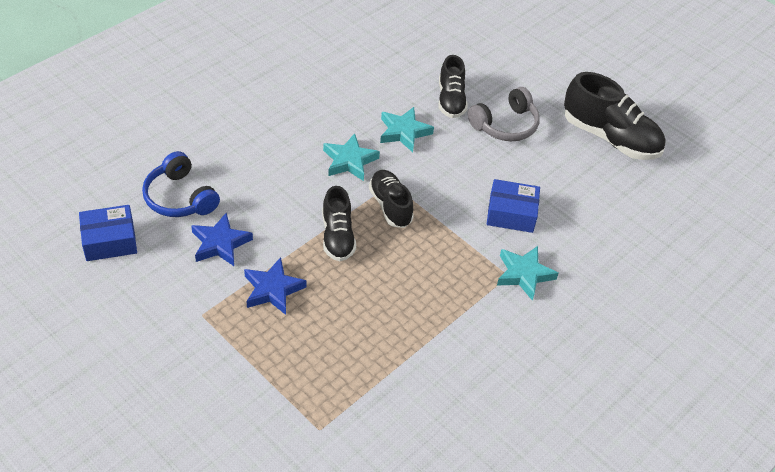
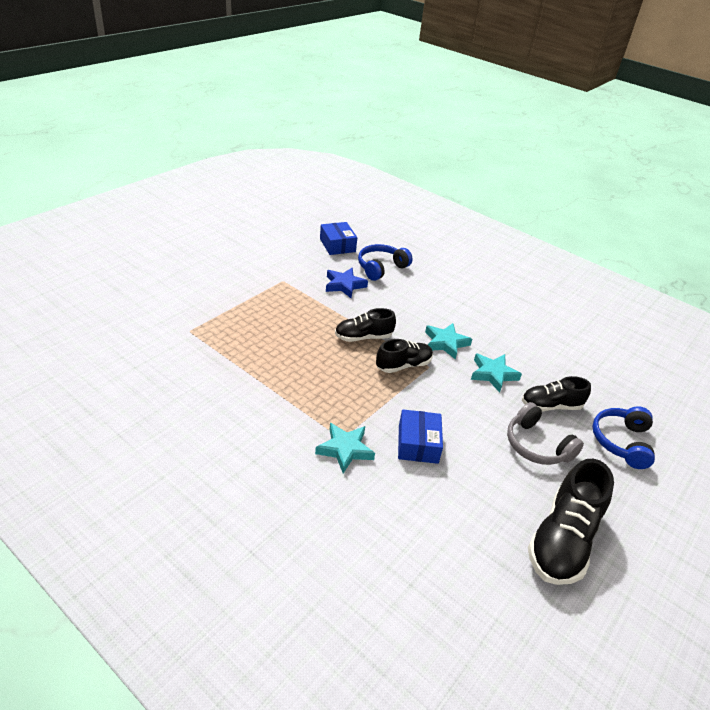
camera: 85 degrees right, 10 degrees down
blue star [244,257,307,315] -> none
none -> blue headphones [592,406,655,469]

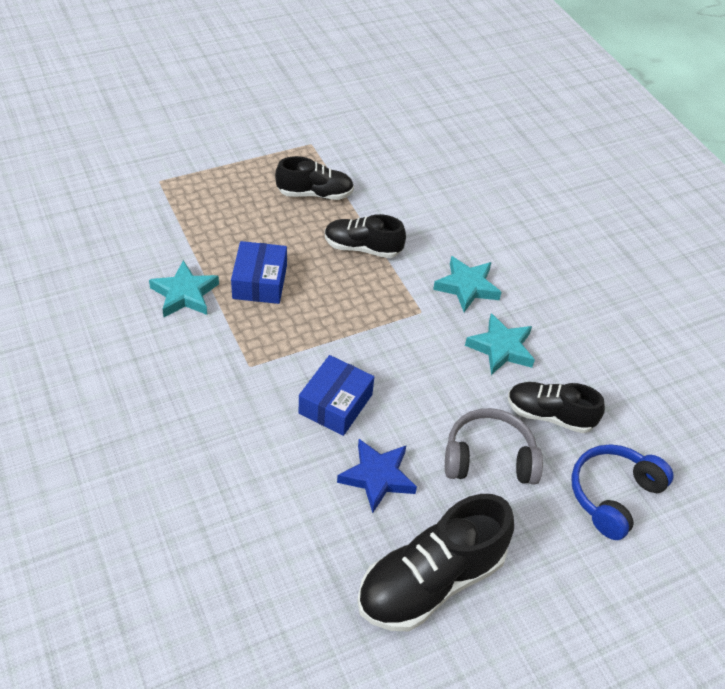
camera: 25 degrees right, 10 degrees up
turquoise star [315,423,375,474] -> turquoise star moved to [149,260,219,317]
blue box [320,222,357,255] -> blue box moved to [231,241,287,304]
blue star [326,268,368,298] -> blue star moved to [337,439,417,513]
blue headphones [358,244,413,281] -> none
black shoe [376,339,433,373] -> black shoe moved to [275,156,354,200]
grey headphones [507,402,584,465] -> grey headphones turned 105 degrees clockwise [445,408,543,485]

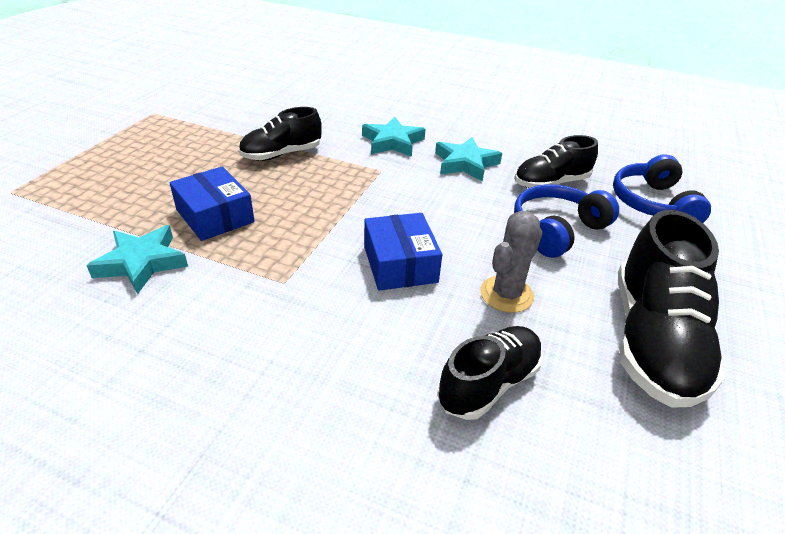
camera: 40 degrees left, 10 degrees down
black shoe [275,156,354,200] -> black shoe moved to [437,326,543,420]
blue star [337,439,417,513] -> grey cactus [480,211,543,313]
grey headphones [445,408,543,485] -> blue headphones [514,184,619,258]

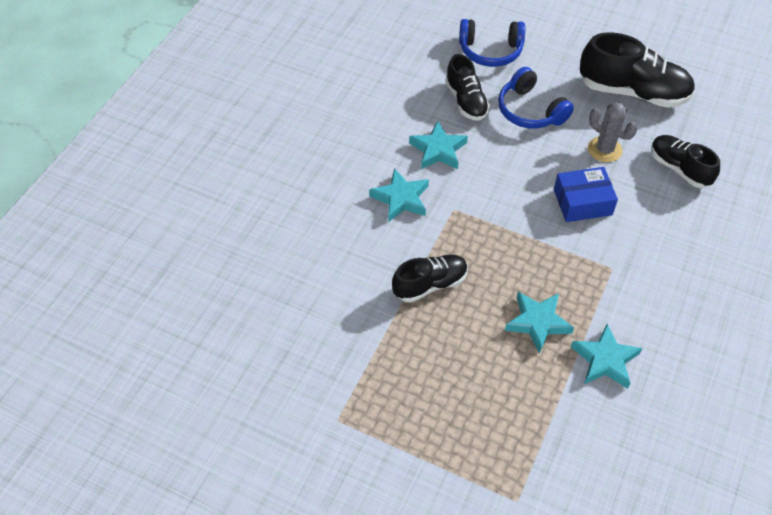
camera: 85 degrees left, 15 degrees up
blue box [169,166,254,241] -> turquoise star [505,292,574,354]
black shoe [239,107,322,161] -> black shoe turned 90 degrees counterclockwise [392,255,468,303]

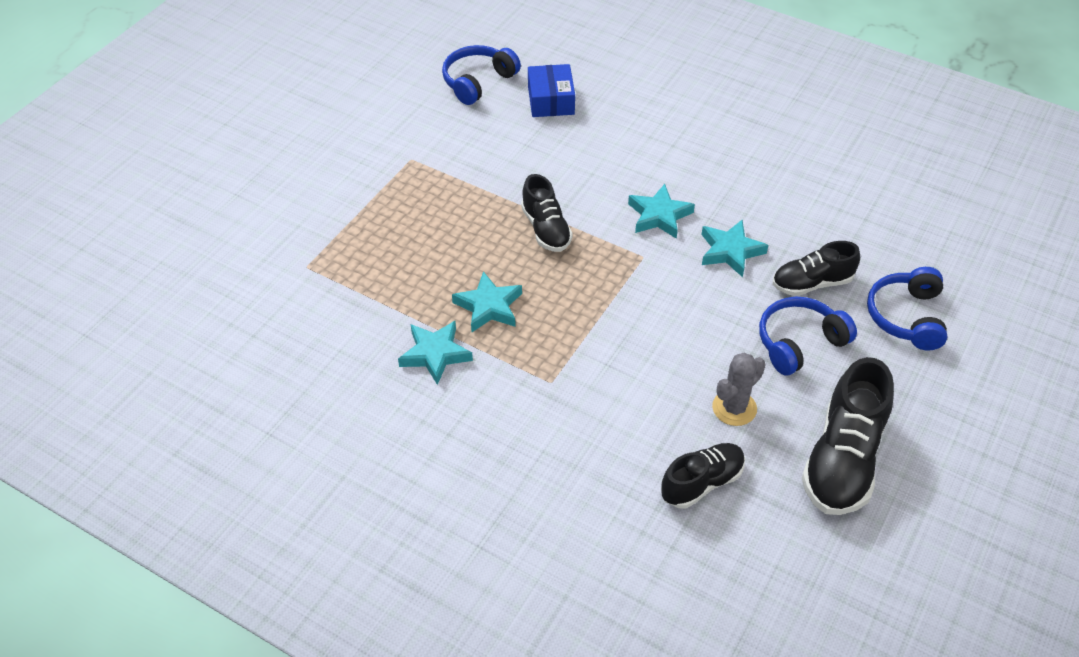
camera: 95 degrees right, 5 degrees down
blue box [554,167,618,222] -> blue box moved to [528,64,575,117]
none -> blue headphones [442,45,521,105]

